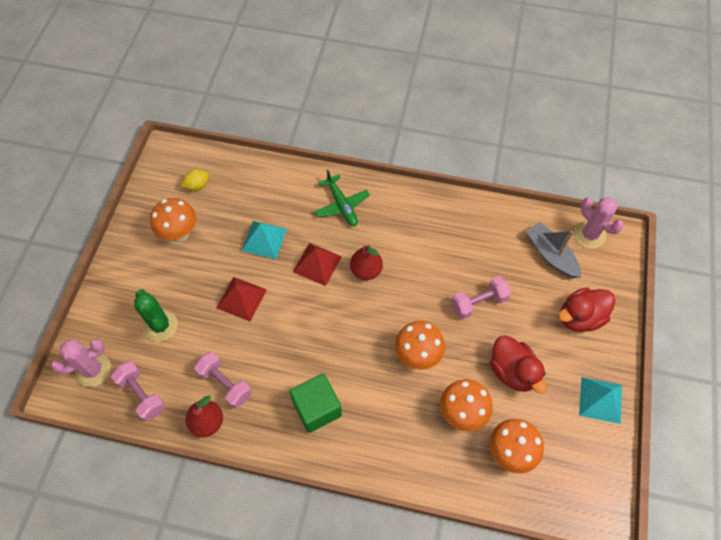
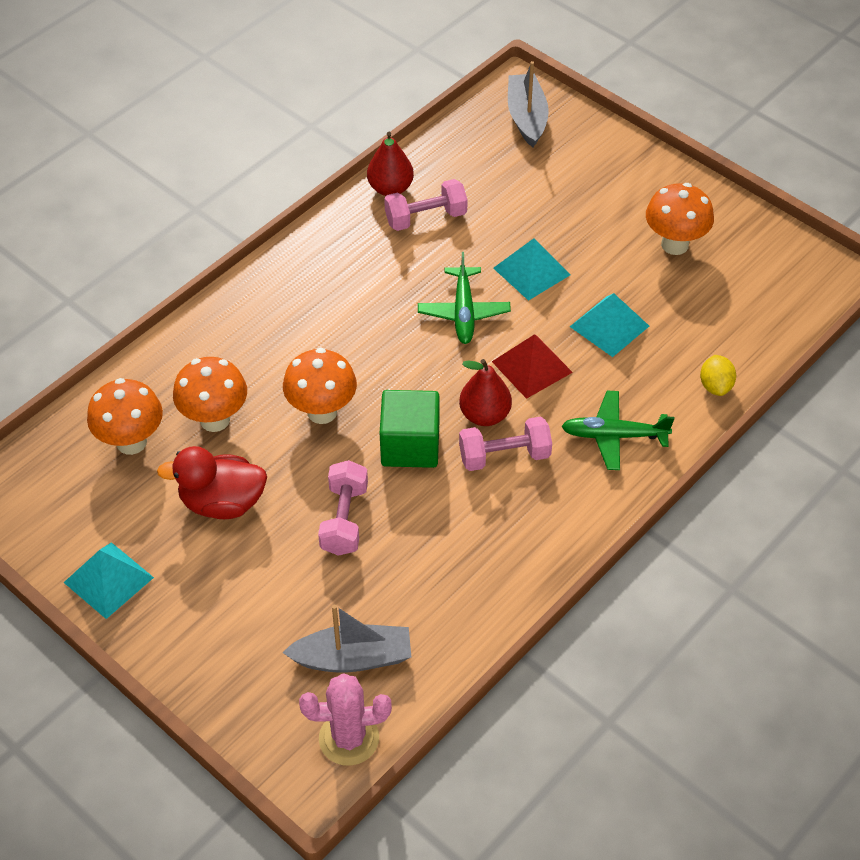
camera: 120 degrees right, 10 degrees down
pink cactus [51,339,111,387] -> grey boat [508,61,549,147]
pink dumbbell [111,361,165,421] -> pink dumbbell moved to [459,417,552,471]
green cactus [134,290,178,342] -> none
yellow lemon [181,169,210,191] -> yellow lemon moved to [700,355,736,396]
red pyramid [217,277,267,321] -> turquoise pyramid [493,238,570,301]
green cube [289,374,342,433] -> green cube moved to [380,390,439,468]
red duck [558,287,615,332] -> none
none -> green plane [418,252,511,344]

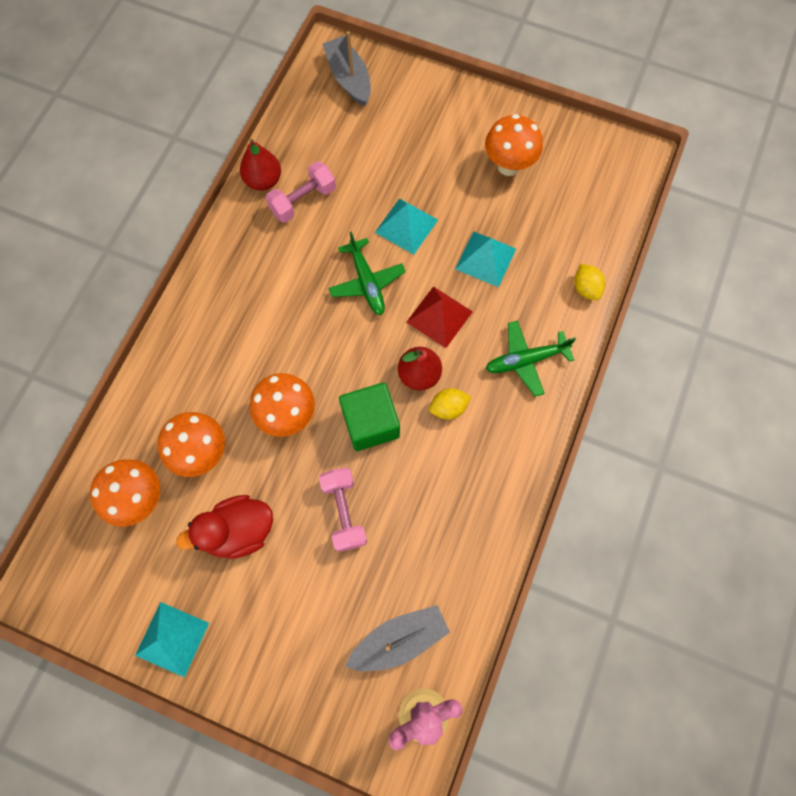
camera: 20 degrees left, 20 degrees up
pink dumbbell [459,417,552,471] -> yellow lemon [429,388,471,419]

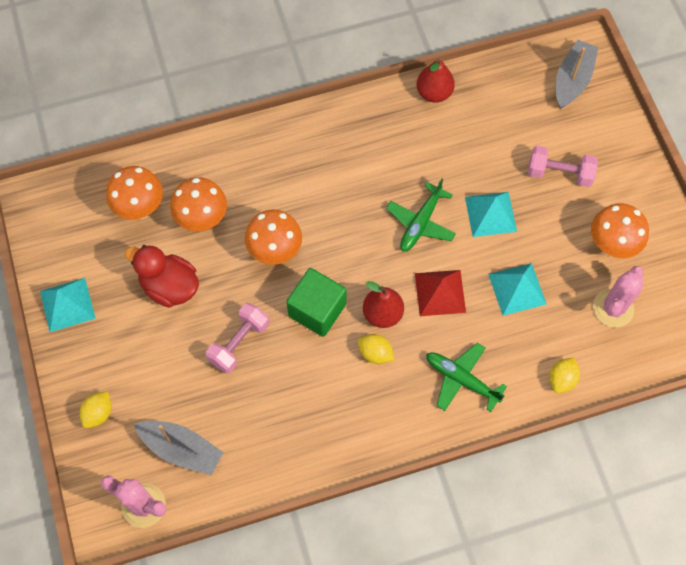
camera: 50 degrees right, 5 degrees down
pink dumbbell [266,161,336,223] -> pink dumbbell moved to [528,146,598,187]
none -> yellow lemon [80,391,111,428]
none -> pink cactus [593,266,643,328]

